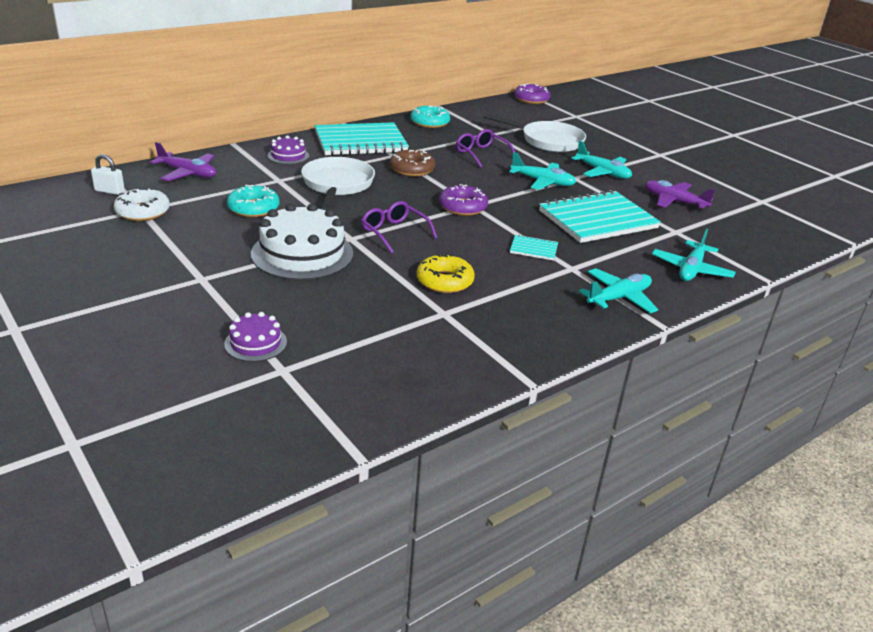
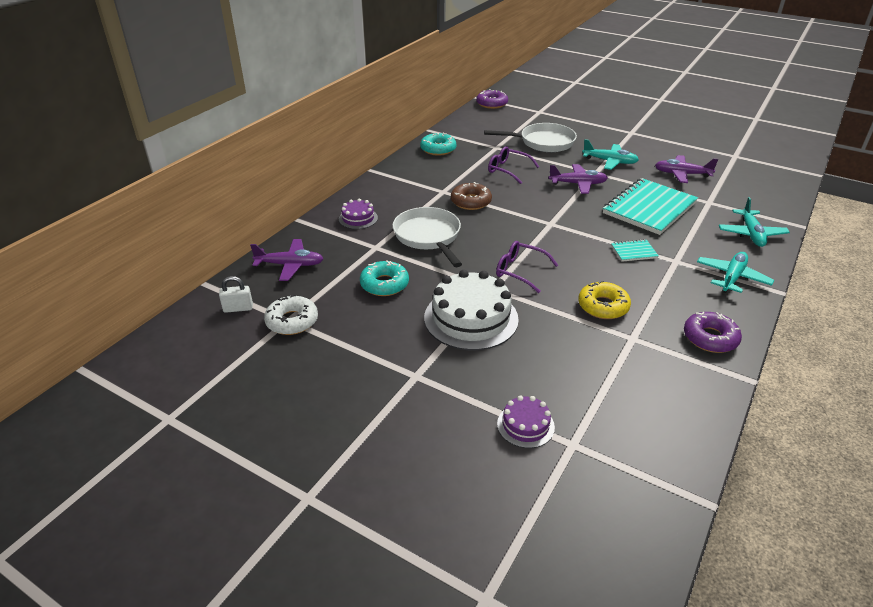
camera: 20 degrees left, 5 degrees up
turquoise notebook [315,122,409,156] -> none
purple donut [439,184,488,216] -> purple donut moved to [684,312,742,353]
turquoise plane [509,152,576,190] -> purple plane [549,164,608,194]

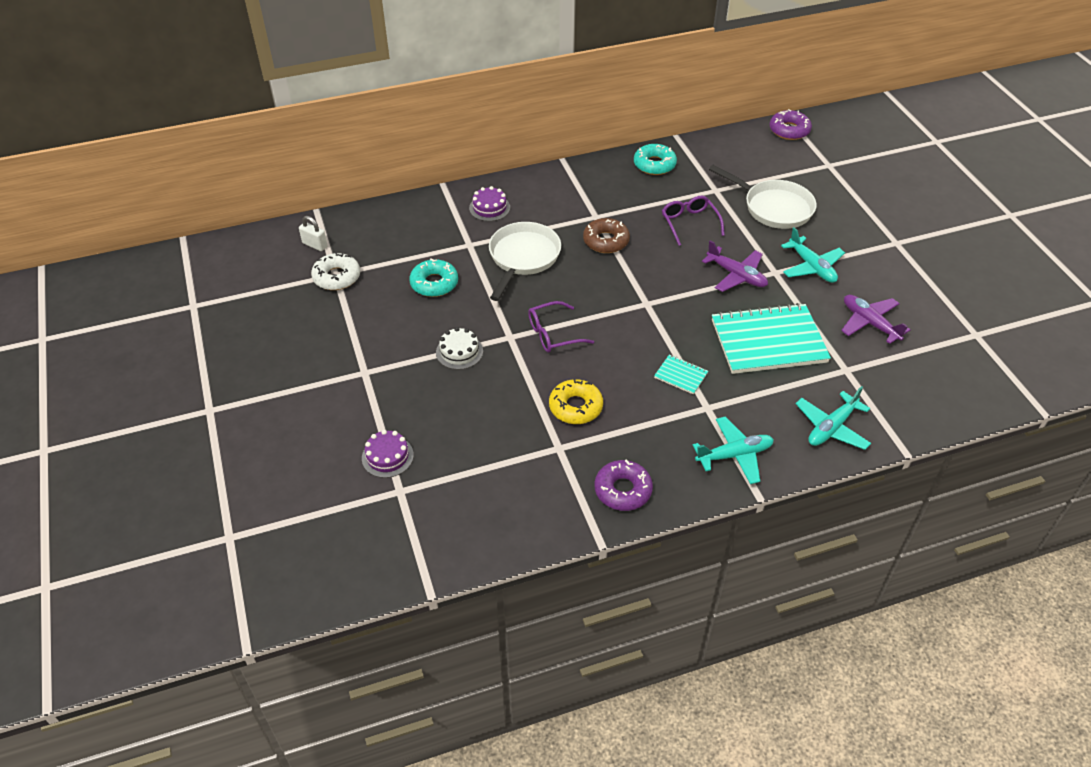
camera: 40 degrees right, 10 degrees up
purple plane [250,239,324,281] -> none
white cake [424,270,519,350] -> white cake [436,327,483,370], size x0.51
purple glasses [496,241,558,293] -> purple glasses turned 90 degrees counterclockwise [528,301,594,352]

